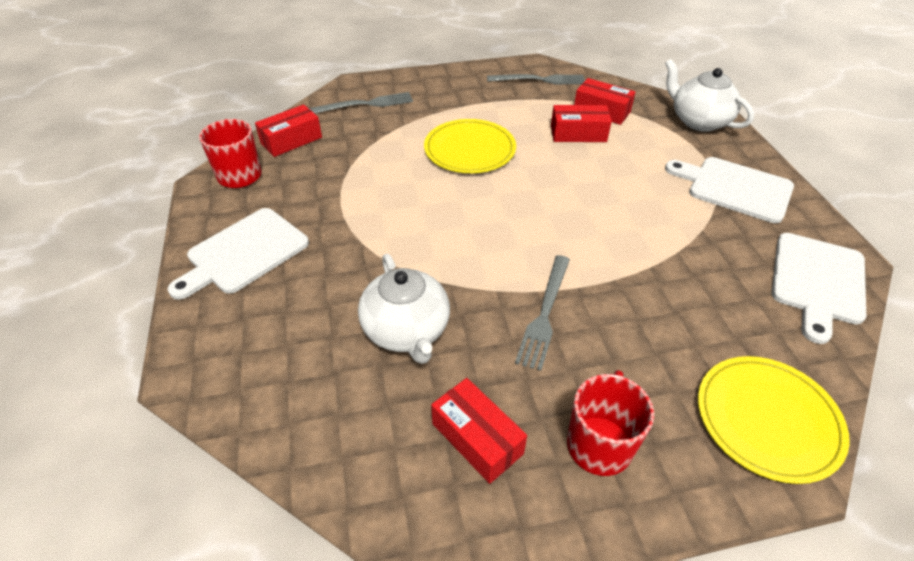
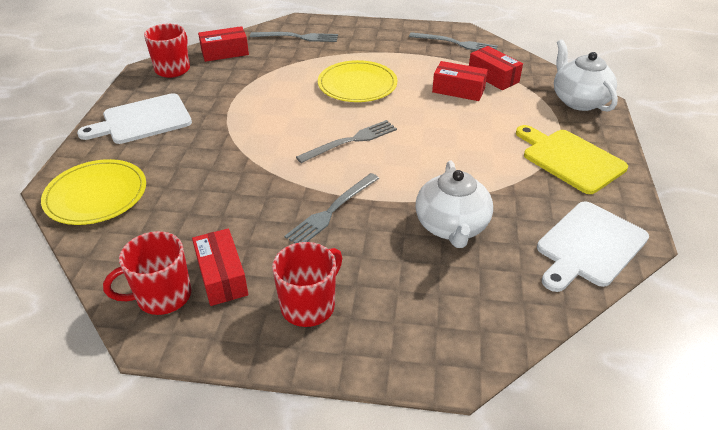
camera: 20 degrees right, 5 degrees down
white teapot [358,253,450,364] -> white teapot moved to [415,161,493,248]
white cutting board [665,157,794,223] -> yellow cutting board [516,125,628,194]
yellow plate [698,356,850,484] -> yellow plate moved to [41,159,146,225]
none -> red mug [103,231,192,315]
none -> grey fork [296,120,397,163]

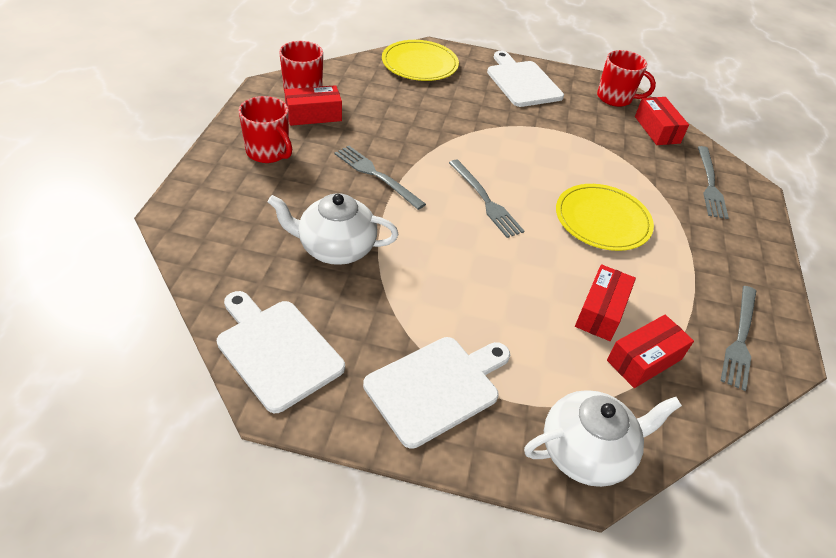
camera: 90 degrees right, 5 degrees up
yellow cutting board [516,125,628,194] -> white cutting board [363,337,510,449]

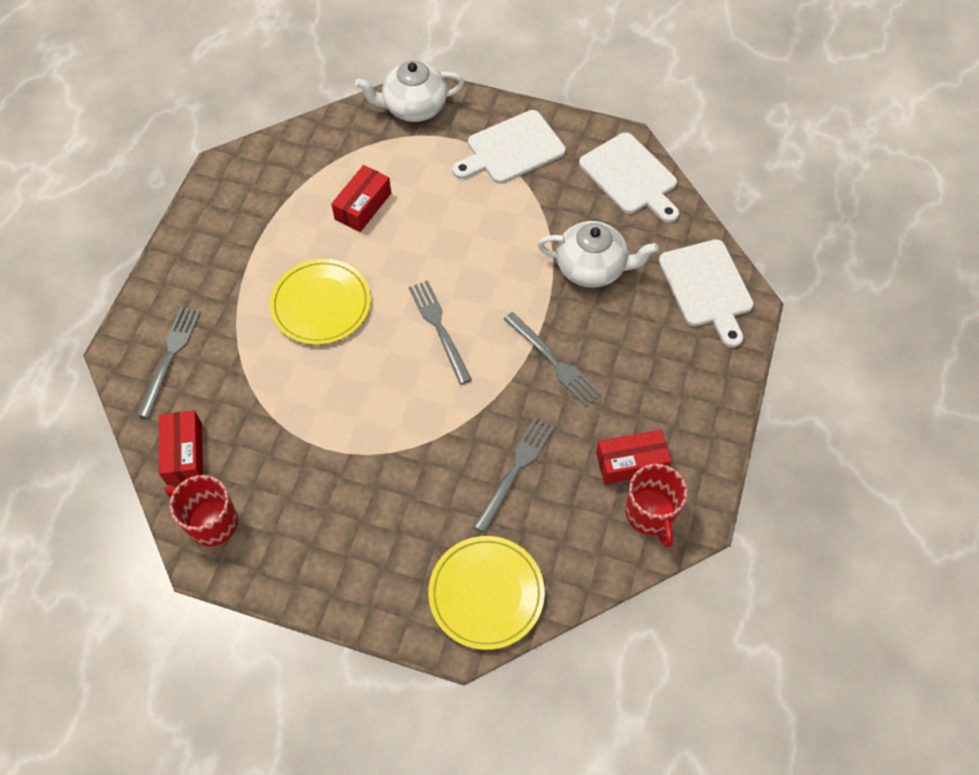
camera: 170 degrees left, 15 degrees up
red mug [239,96,292,163] -> none
white cutting board [487,51,564,107] -> white cutting board moved to [659,239,754,348]
red box [607,315,694,388] -> none
grey fork [721,286,756,391] -> grey fork moved to [473,417,554,533]

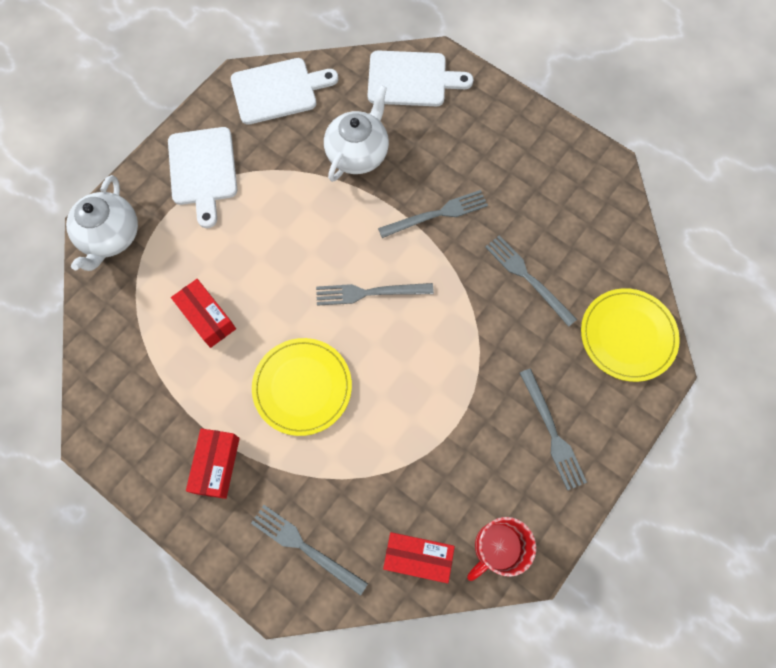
camera: 70 degrees left, 10 degrees up
red box [596,429,672,485] -> red box moved to [186,428,240,499]
red mug [625,464,687,548] -> none
none -> grey fork [520,369,587,490]

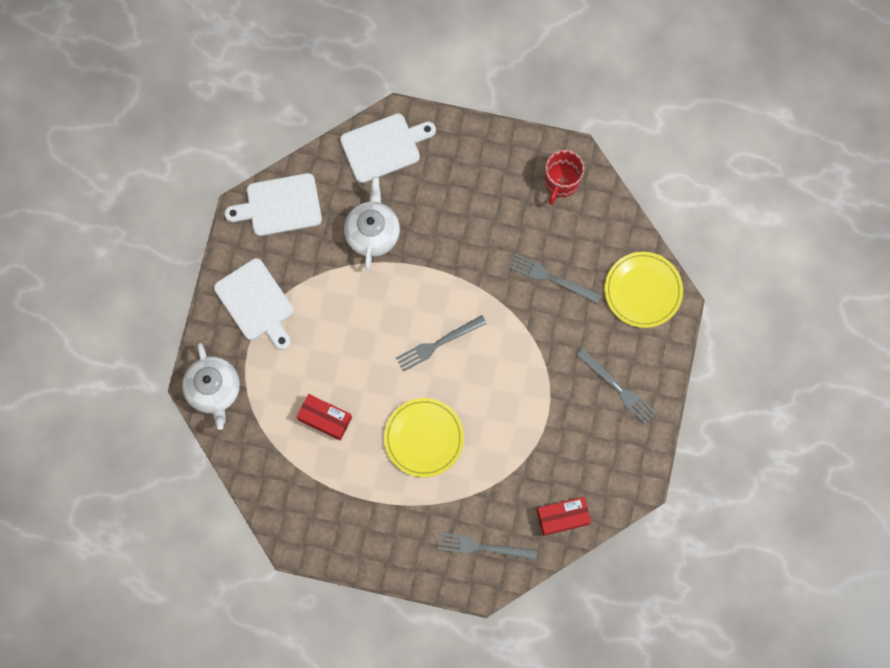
camera: 25 degrees left, 5 degrees up
red box [186,428,240,499] -> none
white cutting board [231,58,338,125] -> white cutting board turned 150 degrees counterclockwise [225,173,322,236]
grey fork [378,190,488,238] -> none
red mug [467,517,536,581] -> red mug moved to [545,150,584,205]

